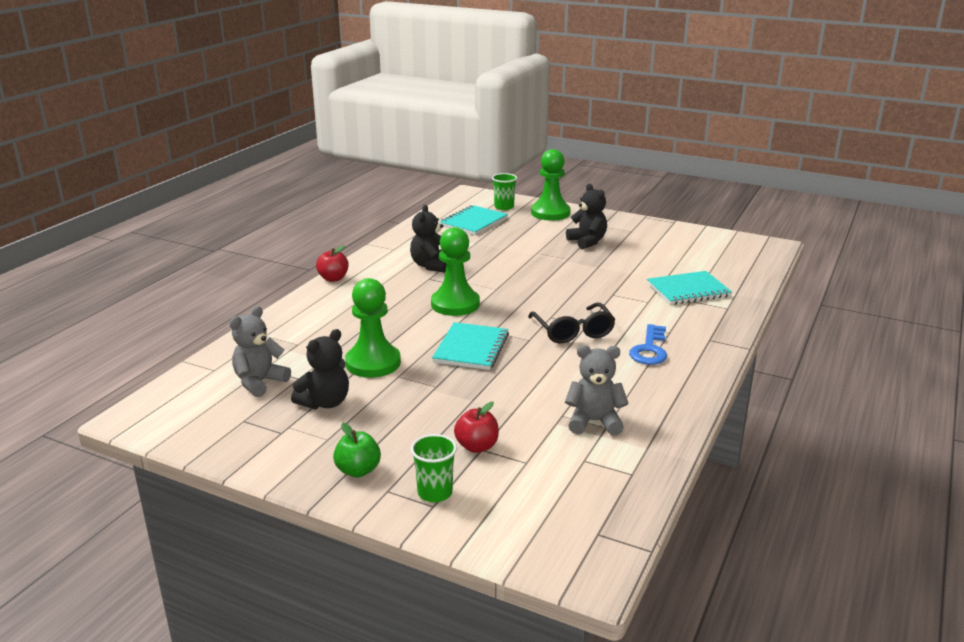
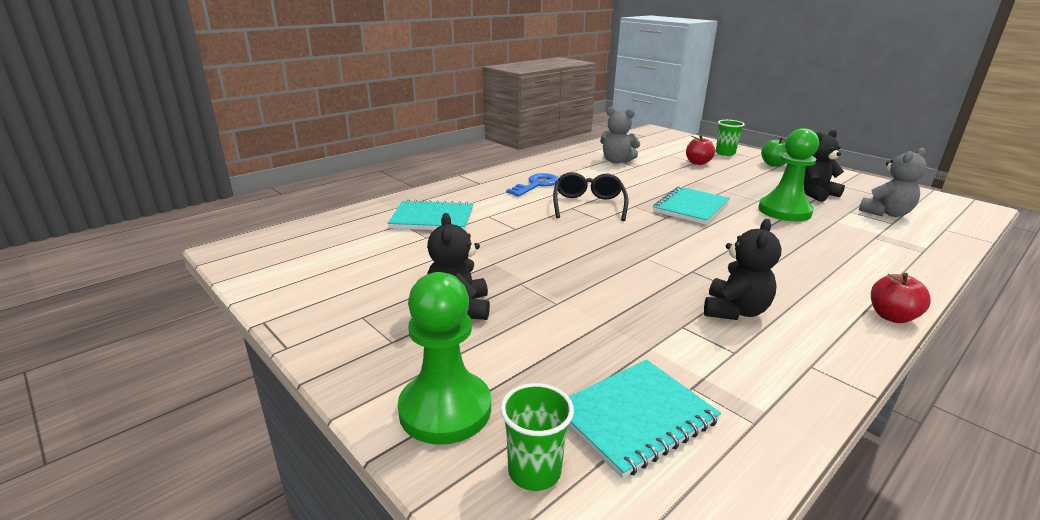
camera: 160 degrees left, 0 degrees up
green pawn [431,227,480,316] -> none

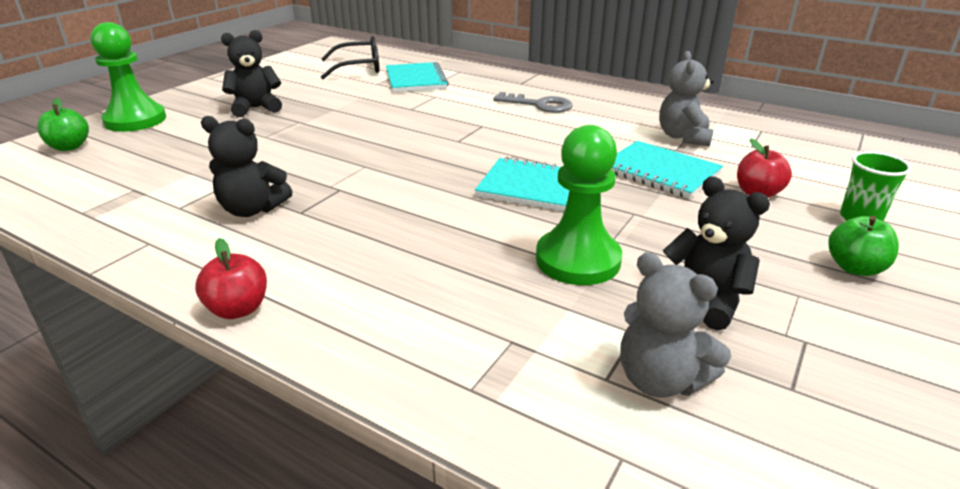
camera: 75 degrees right, 5 degrees up
green cup [500,383,574,491] -> green apple [37,98,89,151]
blue key [506,173,559,197] -> grey key [493,92,573,113]
black glasses [553,172,629,221] -> black glasses moved to [321,36,379,79]
turquoise notebook [568,360,721,479] -> turquoise notebook moved to [611,141,723,198]

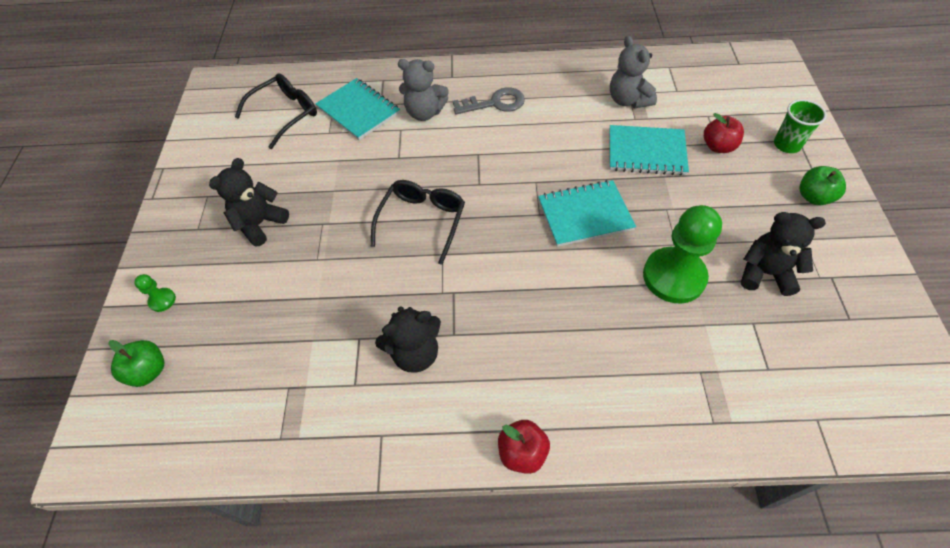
camera: 30 degrees left, 25 degrees up
green pawn [90,22,166,132] -> green pawn [134,274,176,312], size x0.42
grey teddy bear [620,252,731,398] -> grey teddy bear moved to [398,59,449,121]
none -> black glasses [371,180,465,265]

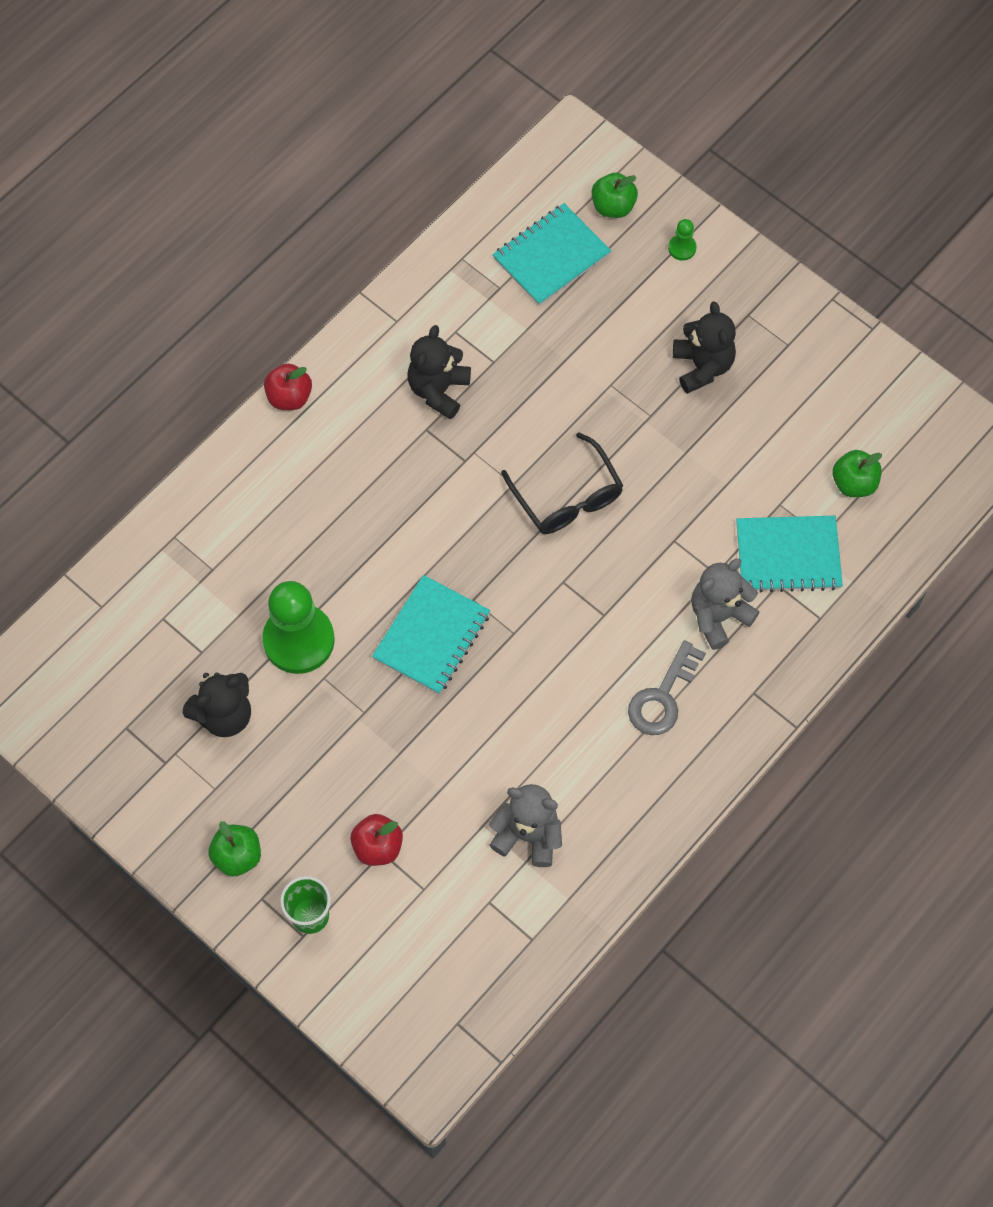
camera: 130 degrees right, 10 degrees up
black glasses [235,73,317,149] -> green apple [832,450,882,497]
turquoise notebook [609,125,689,176] -> turquoise notebook moved to [493,203,611,306]

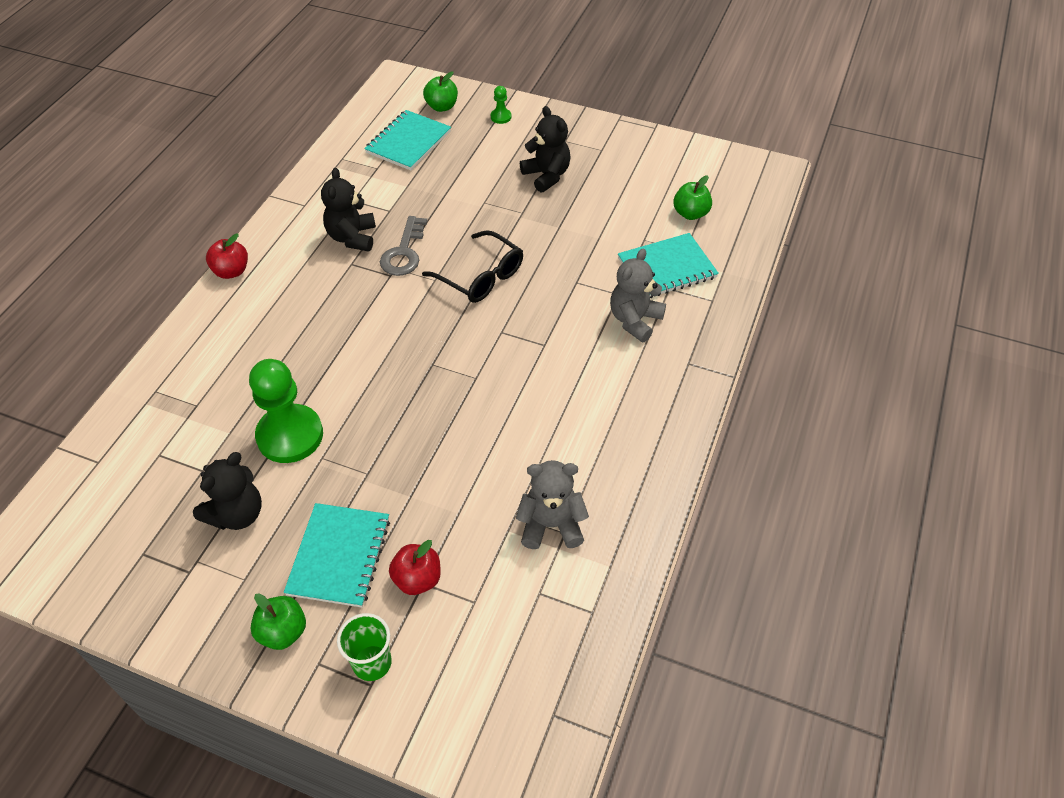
camera: 20 degrees left, 15 degrees down
turquoise notebook [372,575,490,694] -> turquoise notebook moved to [284,503,390,607]
grey key [628,640,706,735] -> grey key moved to [380,216,427,276]

